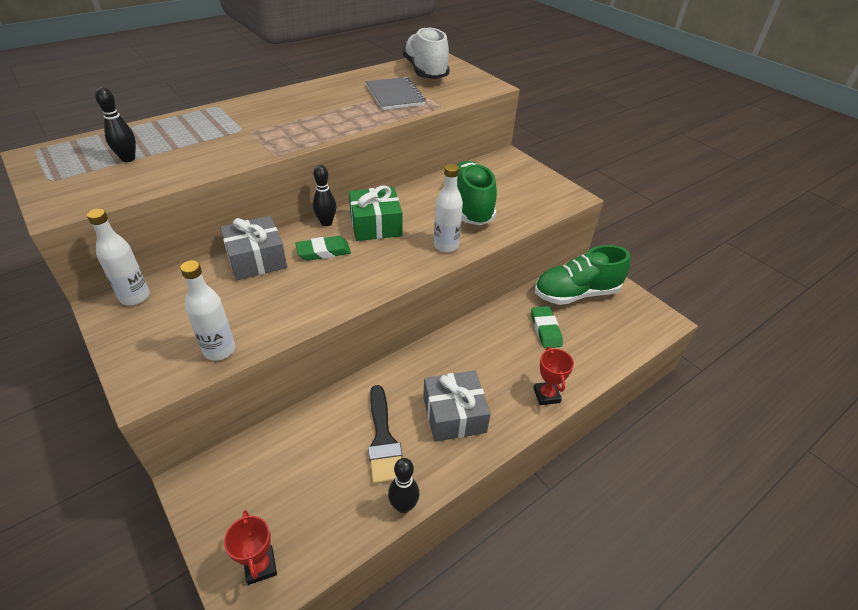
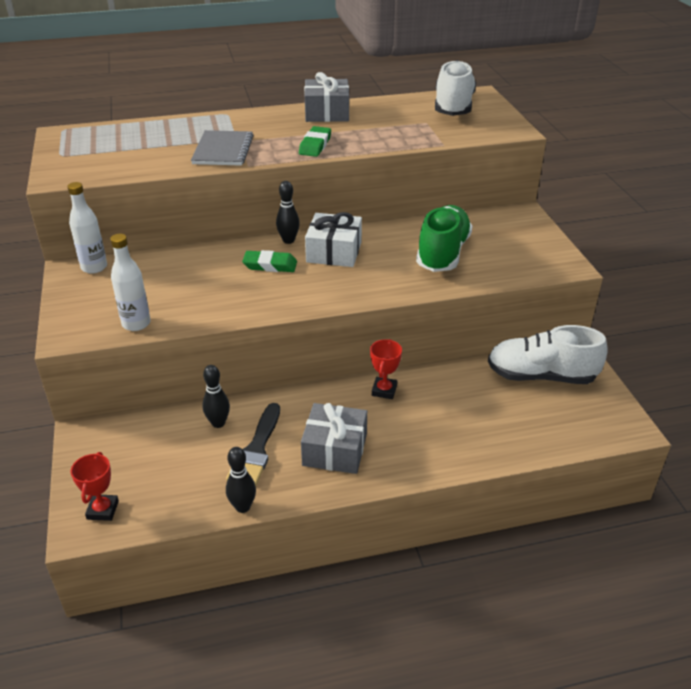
camera: 25 degrees right, 5 degrees down
black bowling pin [95,87,136,162] -> black bowling pin moved to [202,365,230,428]
grey gift [220,216,287,281] -> grey gift moved to [304,72,349,122]
green gift [349,185,402,241] -> white gift [305,212,362,267]
grey notebook [366,77,426,110] -> grey notebook moved to [191,130,254,166]
white bottle [434,164,463,253] -> none
green eraser [531,306,563,348] -> green eraser moved to [299,126,331,157]
red trophy [533,347,574,405] -> red trophy moved to [370,339,402,399]
green shoe [535,245,631,305] -> white shoe [488,325,608,384]

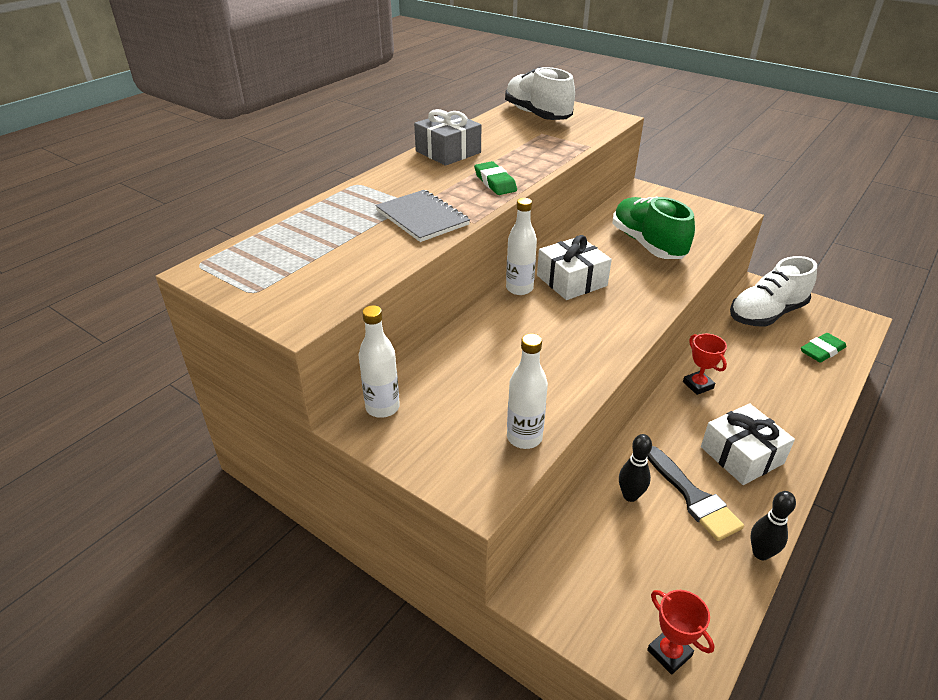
camera: 40 degrees left, 0 degrees up
green eraser [242,250,297,272] -> green eraser moved to [801,333,846,362]
black bowling pin [276,181,300,244] -> white bottle [506,198,537,295]
grey gift [301,403,367,474] -> white gift [701,403,795,485]

